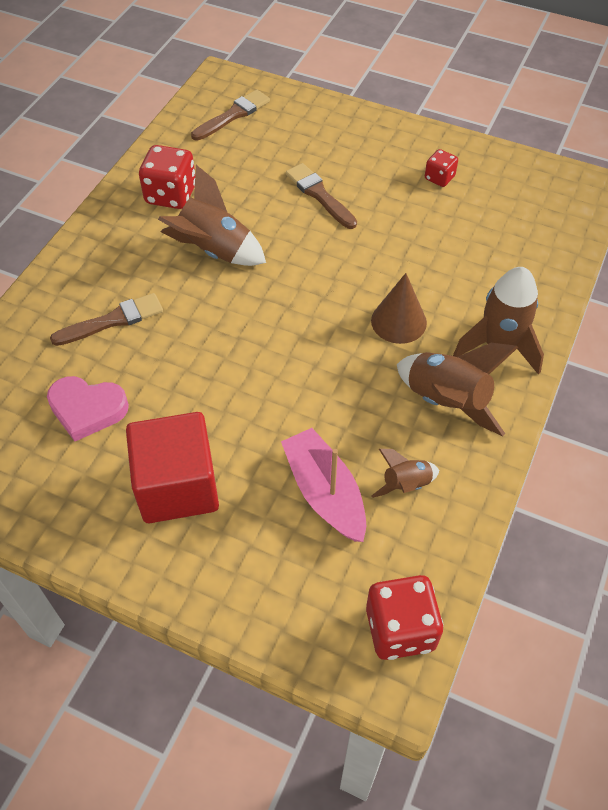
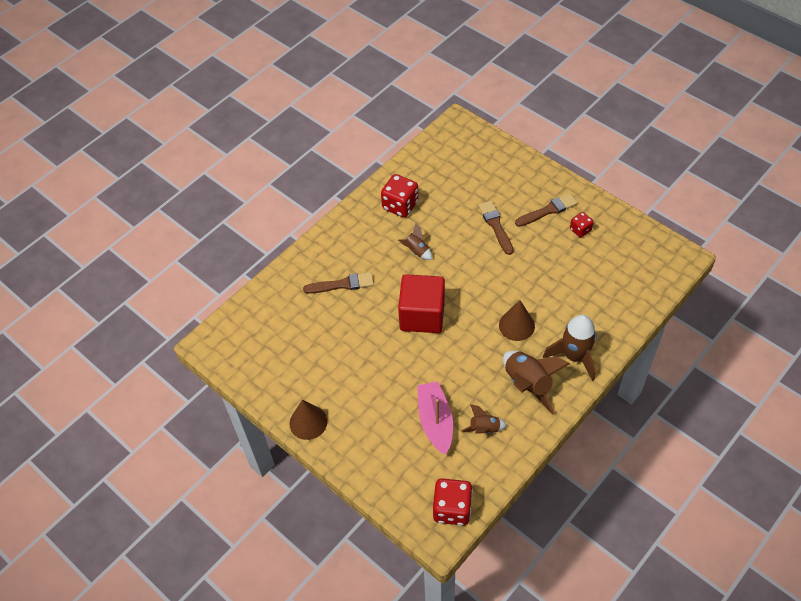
camera: 20 degrees right, 0 degrees up
pink heart [47,376,129,442] -> none
red cube [126,412,219,523] -> red cube moved to [398,274,445,333]
brown rocket [158,165,266,266] -> brown rocket [398,223,432,260], size x0.55
brown brush [191,90,270,141] -> brown brush moved to [515,193,577,227]
none -> brown cone [289,400,327,440]

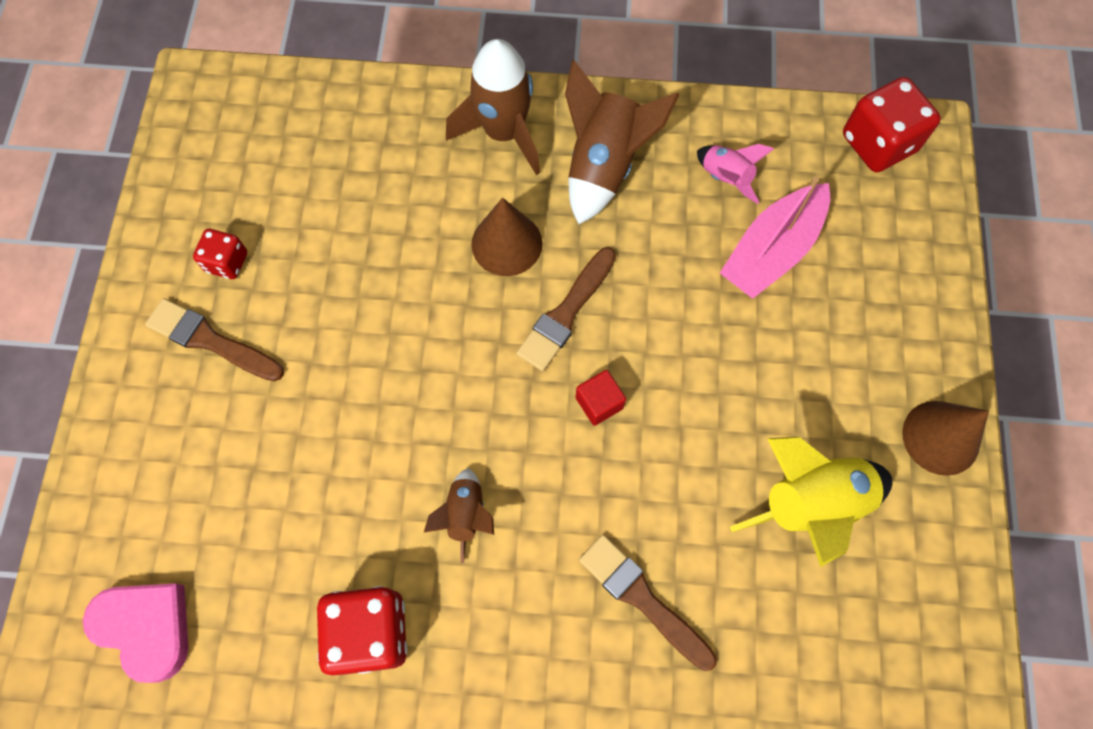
camera: 130 degrees left, 15 degrees up
red cube [398,274,445,333] -> red cube [575,370,626,426], size x0.41
brown rocket [461,404,507,434] -> pink rocket [697,144,774,204]
brown brush [478,201,513,255] -> brown brush moved to [516,247,616,371]
none -> pink heart [83,583,189,683]
none -> yellow rocket [730,437,893,567]

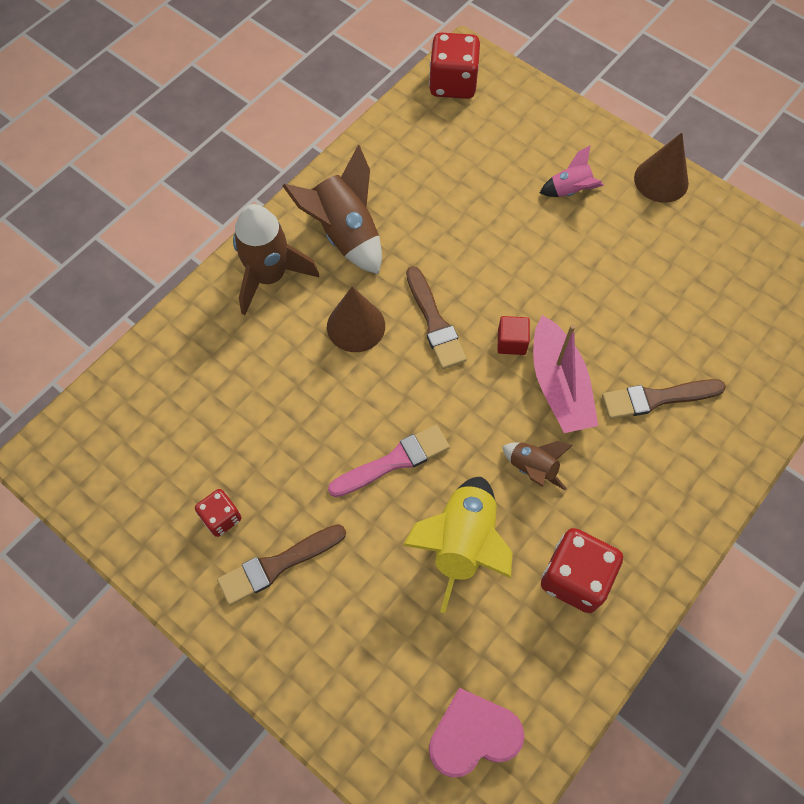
camera: 55 degrees left, 5 degrees down
pink rocket [697,144,774,204] -> pink rocket moved to [540,145,604,197]
pink boat [720,177,830,299] -> pink boat moved to [533,315,598,433]
yellow rocket [730,437,893,567] -> yellow rocket moved to [403,477,513,613]
none -> pink brush [328,425,450,497]

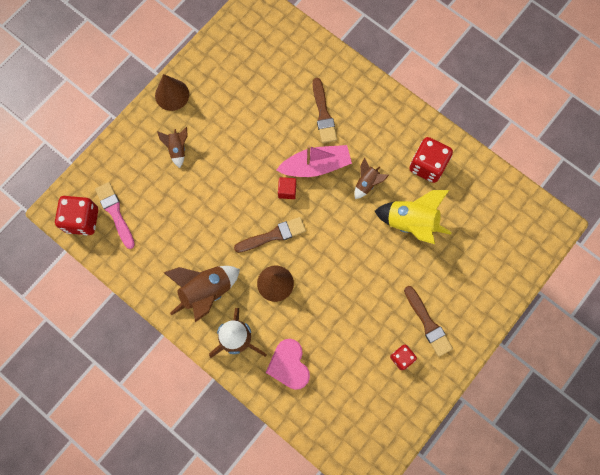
camera: 90 degrees left, 10 degrees up
pink brush [328,425,450,497] -> pink brush moved to [95,182,135,249]
pink heart [429,688,525,777] -> pink heart moved to [266,339,310,390]
pink rocket [540,145,604,197] -> brown rocket [157,127,188,168]

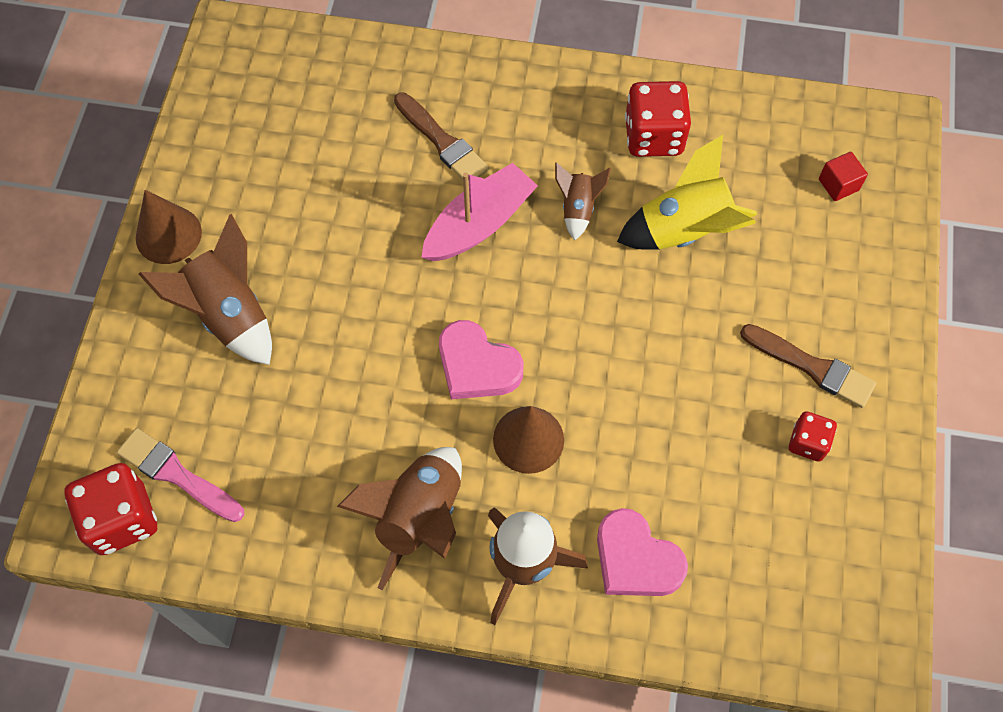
camera: 30 degrees left, 10 degrees down
brown rocket [157,127,188,168] -> brown rocket [139,214,272,365], size x1.83
brown brush [234,217,306,253] -> pink heart [439,320,524,399]
red cube [278,177,296,199] -> red cube moved to [819,152,868,201]

